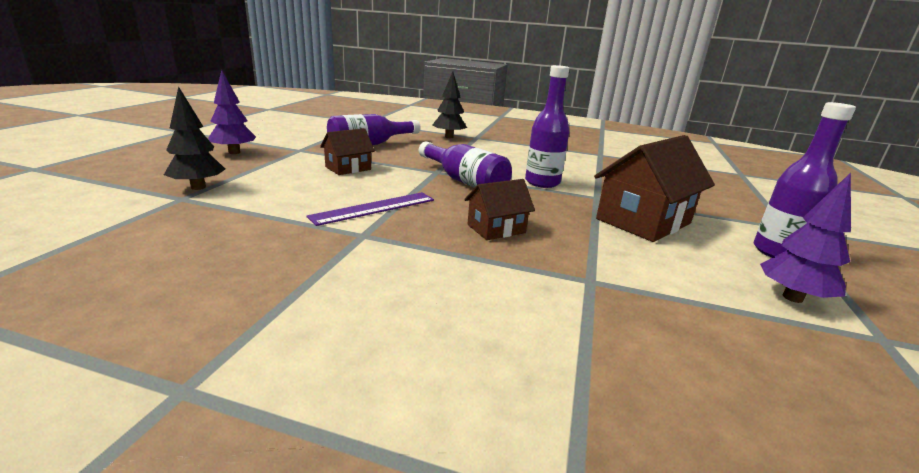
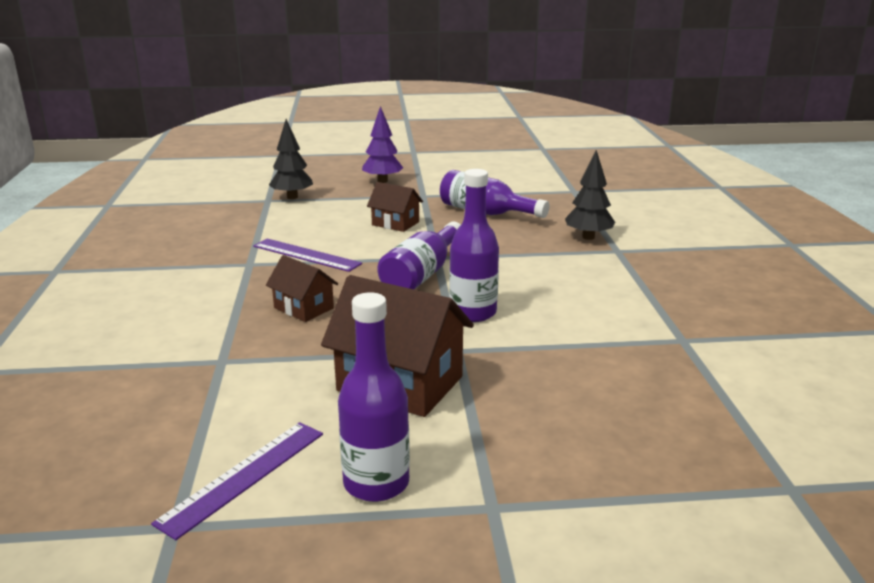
camera: 70 degrees right, 0 degrees up
purple tree [760,173,851,303] -> purple ruler [151,422,323,540]

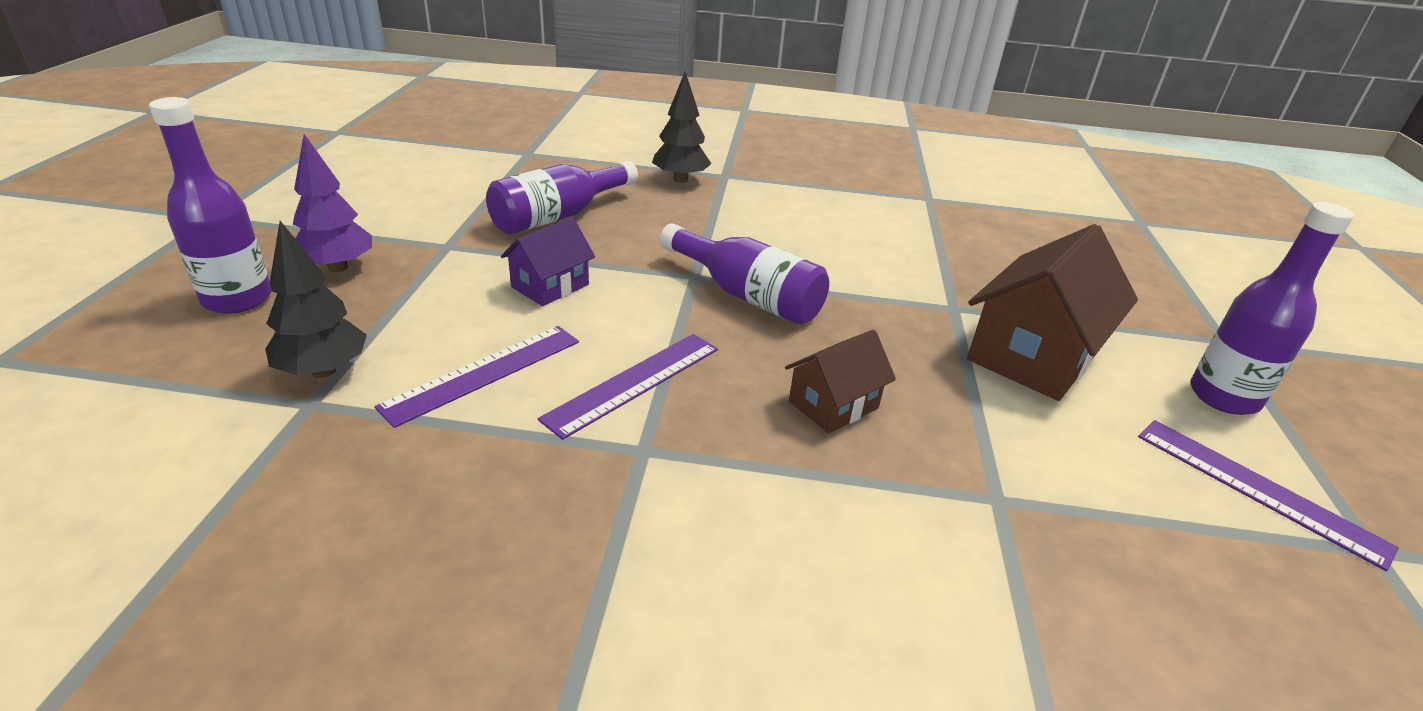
camera: 80 degrees left, 10 degrees up
brown house [367,182,423,232] -> purple house [501,218,595,306]
purple bottle [449,169,499,322] -> purple bottle moved to [149,97,271,314]
none -> purple ruler [374,326,579,428]

